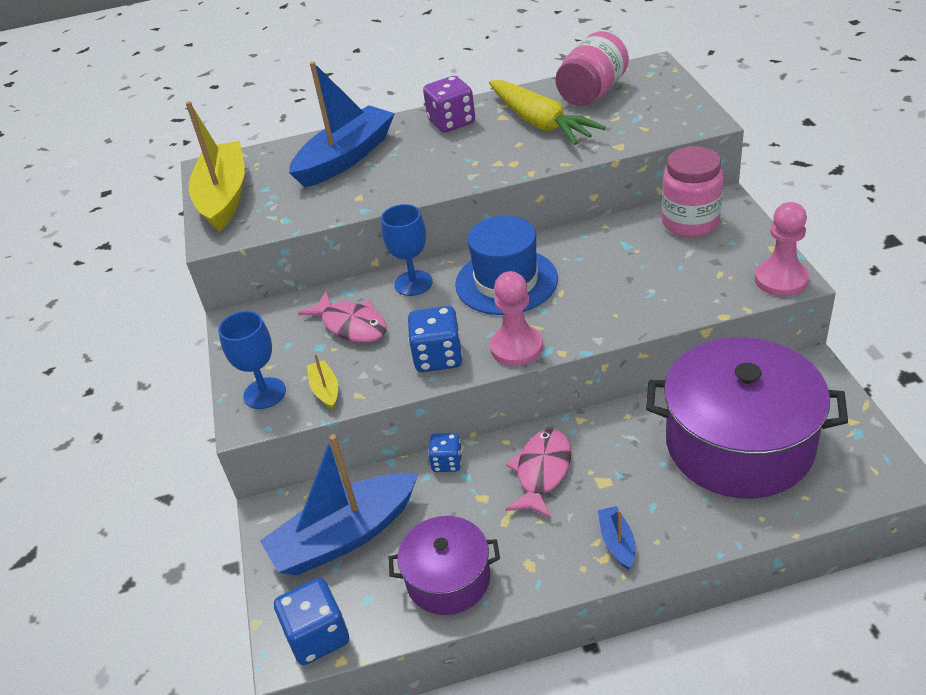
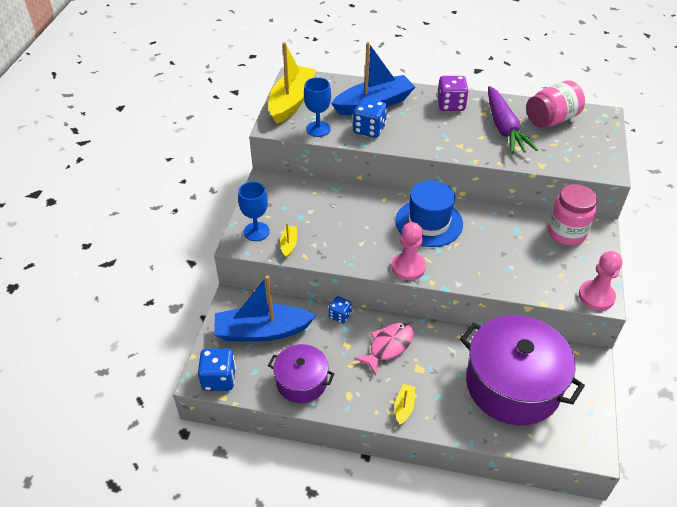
camera: 20 degrees right, 5 degrees up
pink fish [298,291,387,342] -> none
blue goblet [381,204,433,296] -> blue goblet moved to [304,77,331,137]
blue dice [408,306,463,372] -> blue dice moved to [353,98,387,138]
yellow carrot [489,80,606,145] -> purple carrot [488,86,538,154]
blue boat [598,506,635,570] -> yellow boat [395,384,415,425]

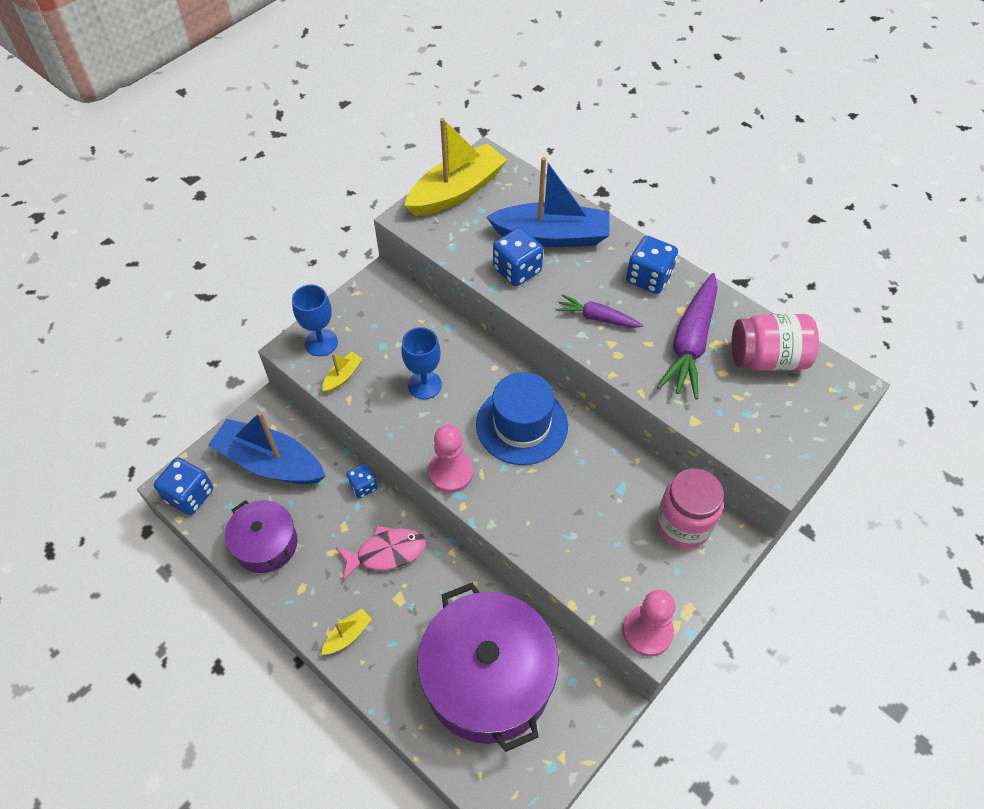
camera: 30 degrees right, 10 degrees up
blue goblet [304,77,331,137] -> blue goblet moved to [401,327,442,399]
purple dice [437,76,469,111] -> blue dice [626,236,678,294]
none -> purple carrot [556,294,643,328]

